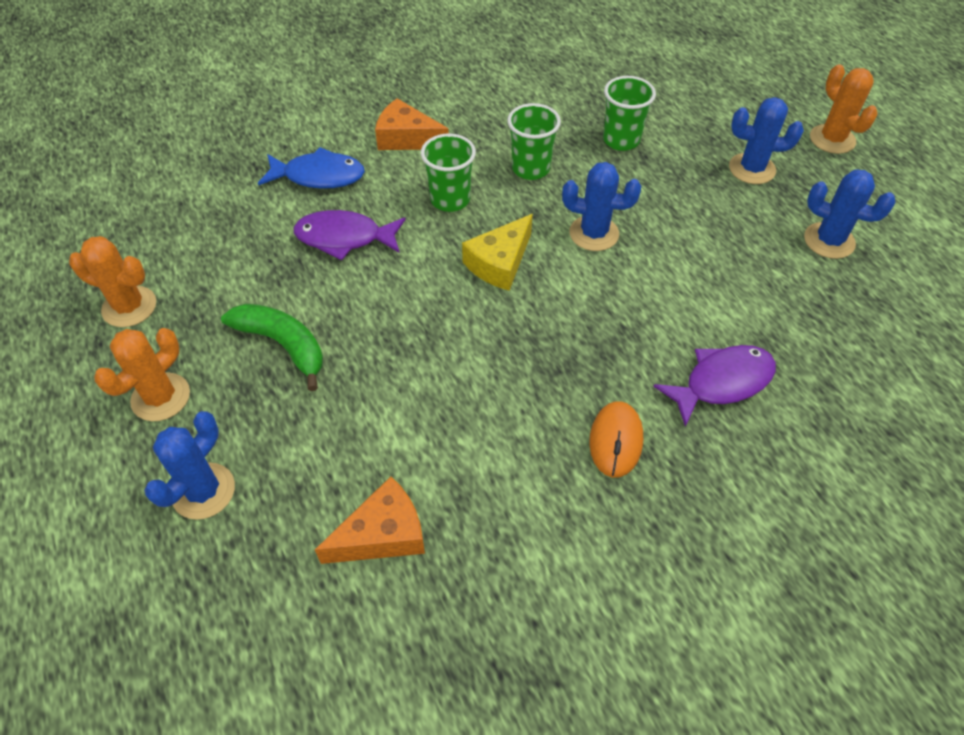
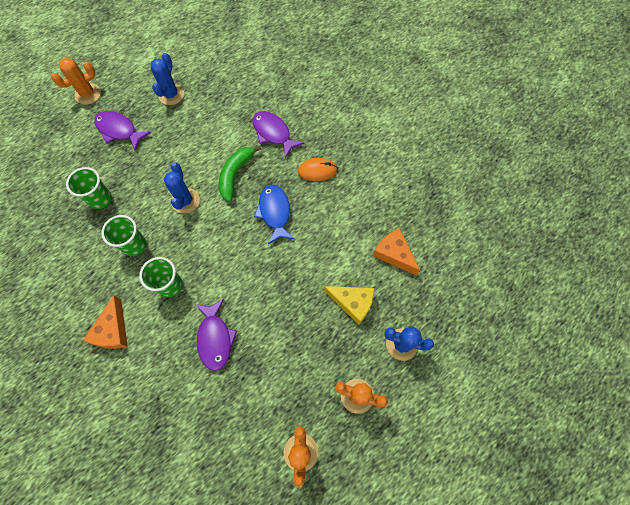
camera: 105 degrees left, 15 degrees up
green banana [221,304,323,391] -> green banana moved to [219,146,262,202]
blue fish [258,147,365,189] -> blue fish moved to [254,185,295,244]
yellow cheese [462,214,533,291] -> yellow cheese moved to [324,286,374,325]
blue cactus [729,97,804,184] -> purple fish [94,111,151,150]

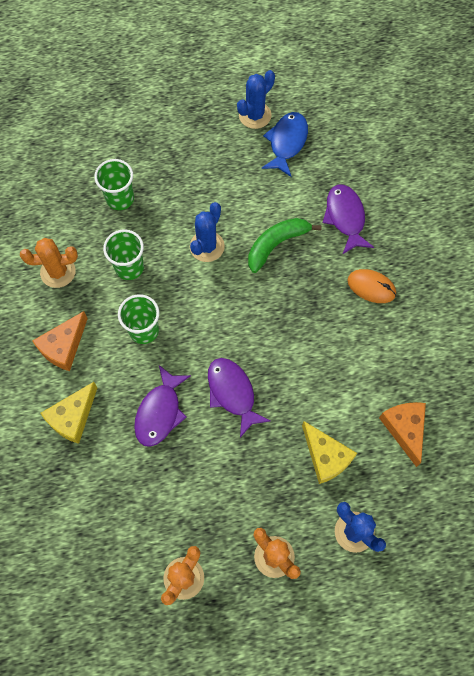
camera: 30 degrees right, 0 degrees up
orange cactus [51,58,101,105] -> orange cactus moved to [20,238,78,288]
purple fish [94,111,151,150] -> purple fish moved to [208,358,270,438]
blue fish [254,185,295,244] -> blue fish moved to [262,112,308,177]
none -> yellow cheese [40,382,98,444]

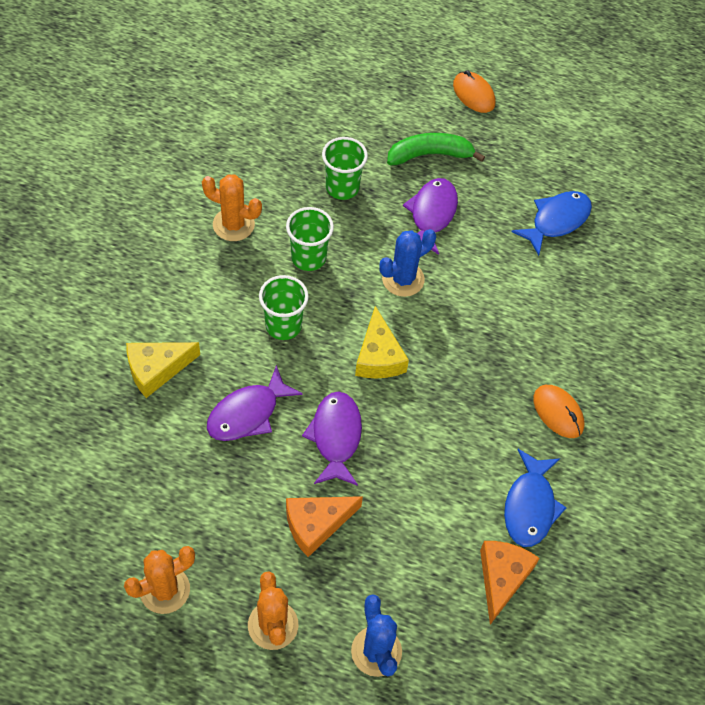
camera: 25 degrees right, 10 degrees down
orange cheese [32,311,88,371] -> orange cheese moved to [286,496,363,557]
blue cactus [237,70,275,129] -> none
green banana [248,218,322,273] -> green banana moved to [387,133,485,165]
yellow cheese [302,421,357,484] -> yellow cheese moved to [355,306,409,378]
purple fish [323,185,374,254] -> purple fish moved to [403,178,458,255]
none -> orange mouse [453,70,495,113]
none -> blue fish [504,449,566,547]

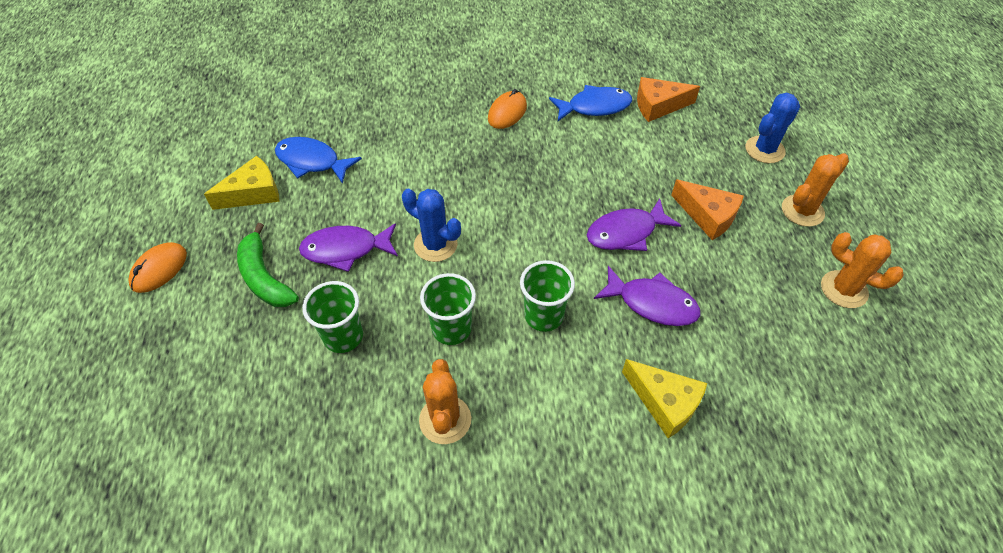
camera: 110 degrees left, 5 degrees down
yellow cheese [355,306,409,378] -> yellow cheese moved to [204,156,279,210]

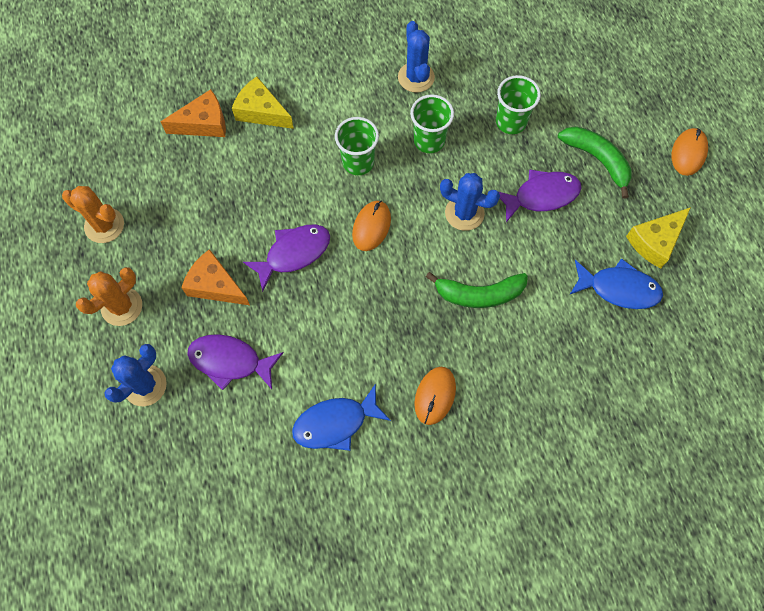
camera: 170 degrees right, 15 degrees up
orange cactus [419,359,471,444] -> blue cactus [398,21,435,93]
purple fish [594,266,700,326] -> purple fish moved to [187,334,284,390]
orange cheese [637,77,700,122] -> orange cheese moved to [161,89,226,137]
none -> orange mouse [352,201,391,251]
none -> green banana [426,272,528,308]

